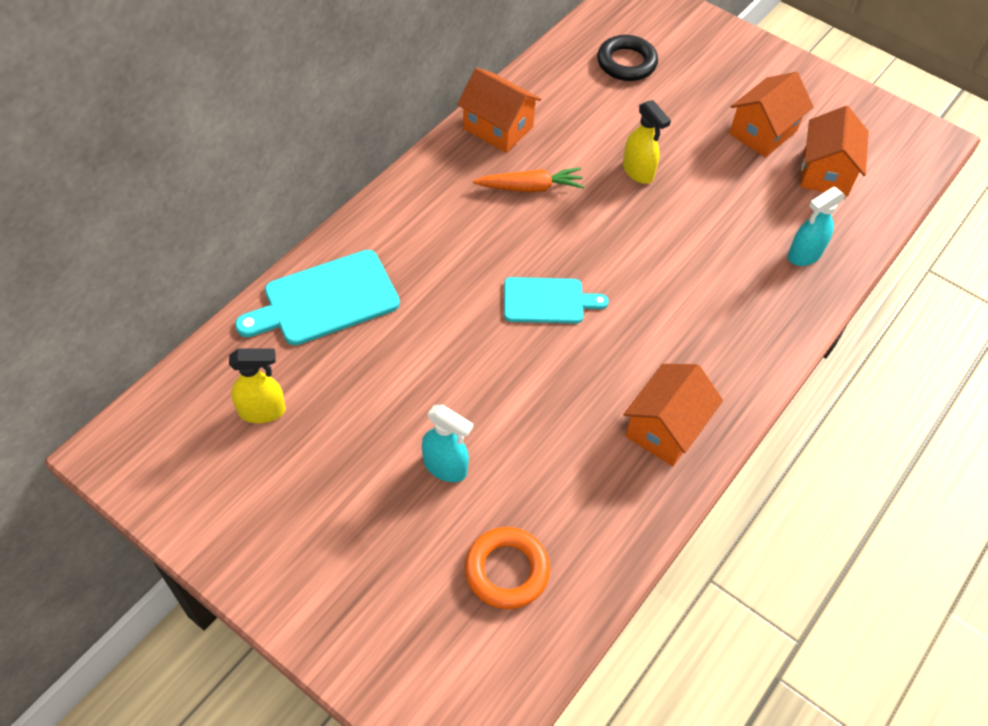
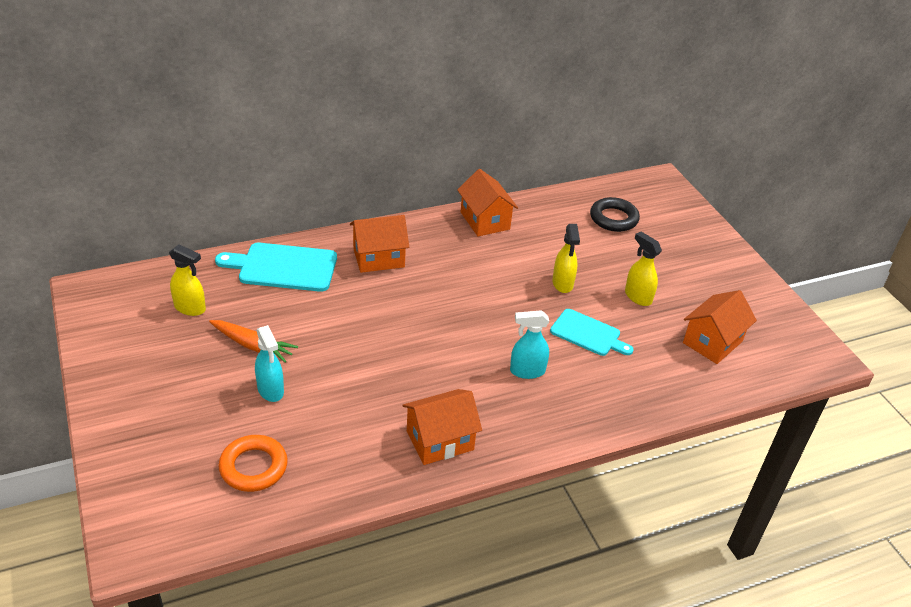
camera: 30 degrees right, 15 degrees down
orange carrot [473,167,585,192] -> orange carrot moved to [209,320,298,362]
turquoise cutting board [504,277,609,323] -> turquoise cutting board moved to [550,309,634,356]
orange house [729,72,814,158] -> orange house moved to [350,215,409,273]
turquoise spray bottle [788,187,846,266] -> turquoise spray bottle moved to [510,310,549,379]
none -> yellow spray bottle [625,232,662,306]

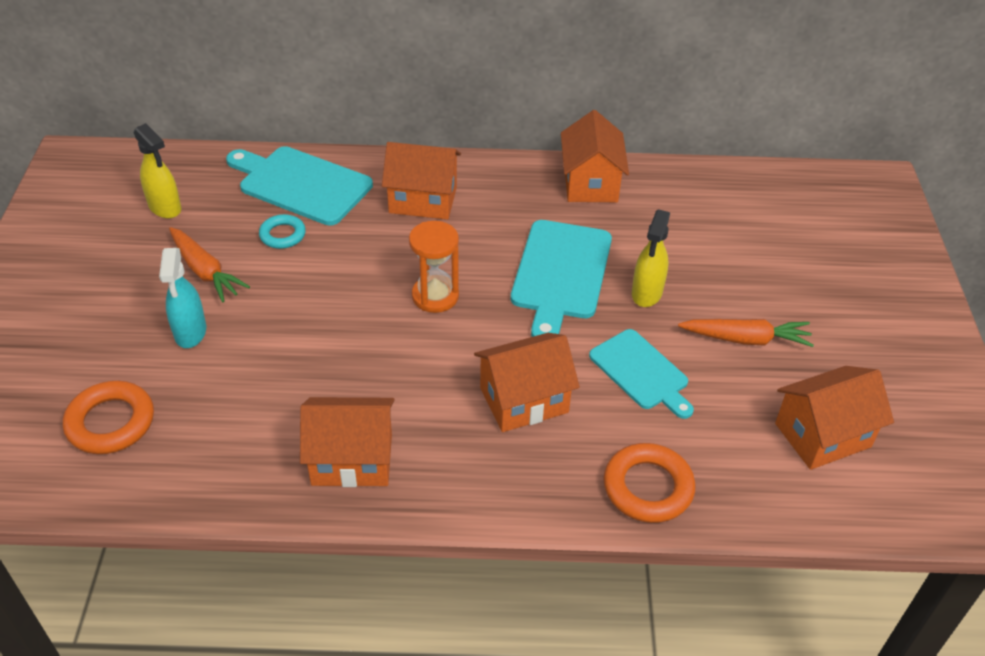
camera: 25 degrees right, 5 degrees up
turquoise spray bottle [510,310,549,379] -> orange house [474,333,580,432]
black ring [590,197,640,232] -> none
yellow spray bottle [625,232,662,306] -> orange carrot [678,319,814,347]
none -> turquoise ring [259,214,306,249]
none -> orange hourglass [409,221,459,313]
none -> turquoise cutting board [511,220,612,337]
none -> orange ring [604,443,695,523]

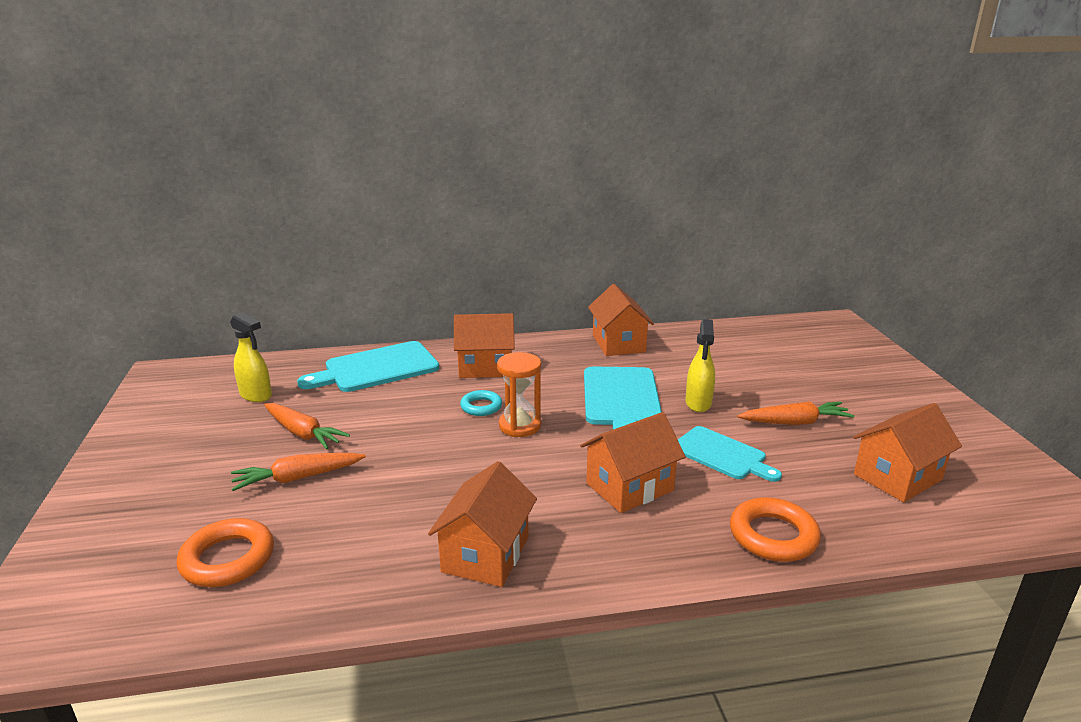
camera: 10 degrees left, 20 degrees down
turquoise spray bottle [159,248,206,348] -> orange carrot [231,453,366,491]
turquoise cutting board [226,146,373,226] -> turquoise cutting board turned 45 degrees counterclockwise [297,341,439,392]
turquoise ring [259,214,306,249] -> turquoise ring moved to [460,390,502,416]
orange house [300,397,395,487] -> orange house turned 60 degrees counterclockwise [428,461,537,587]

